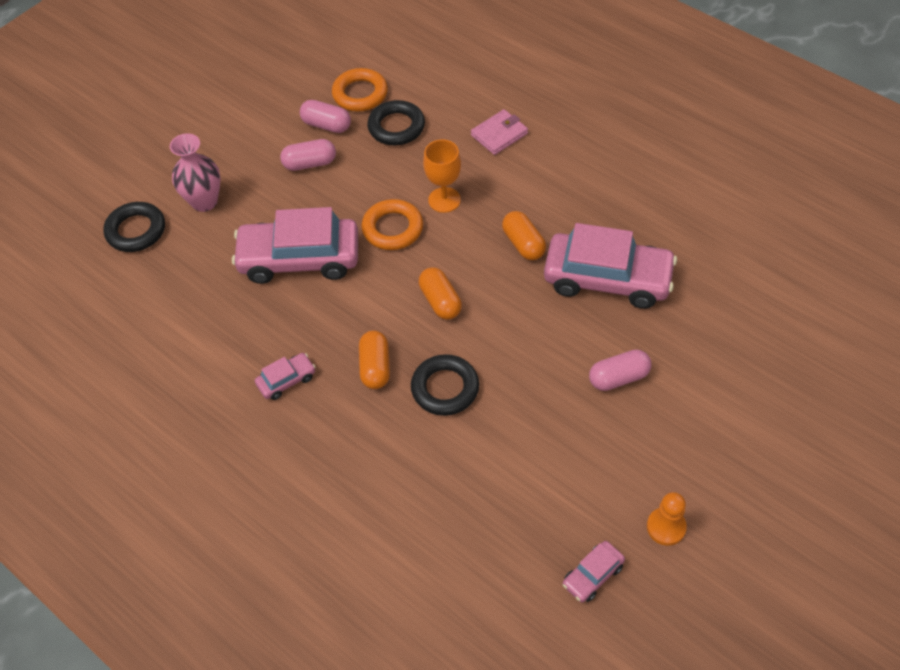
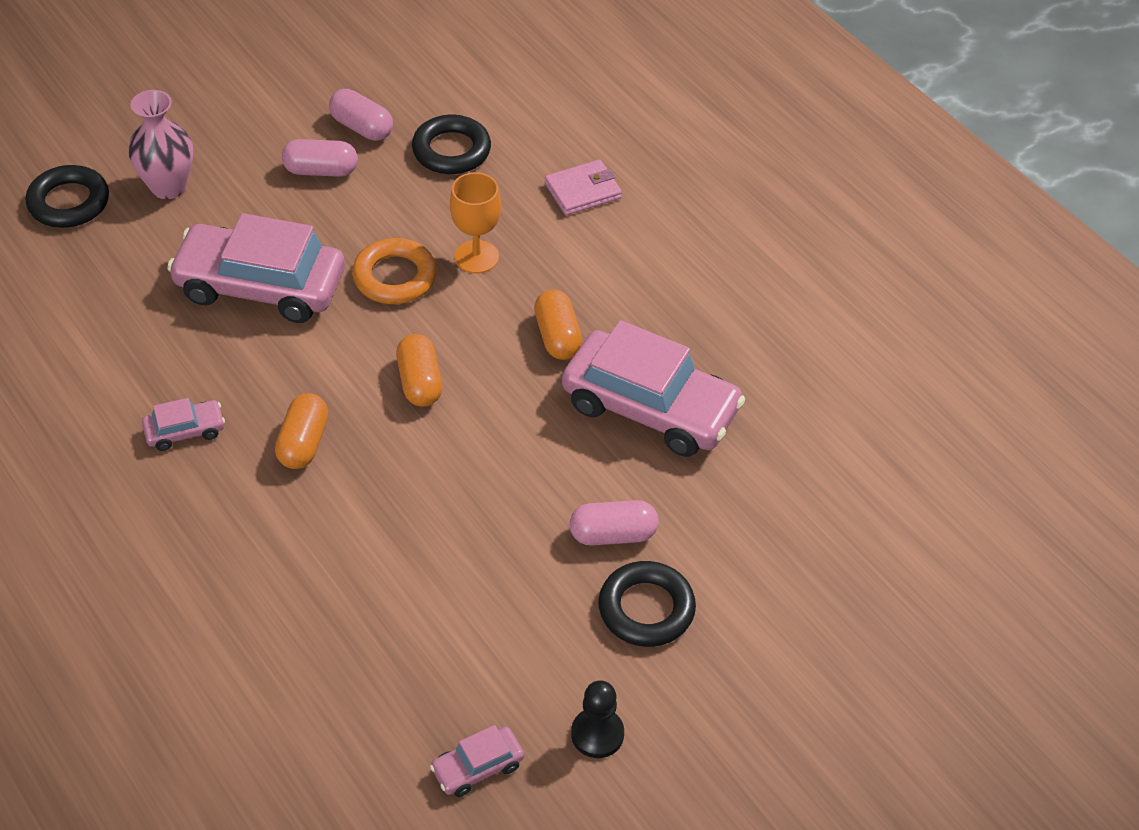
camera: 10 degrees right, 5 degrees down
orange ring [332,68,388,111] -> none
black ring [411,354,479,416] -> black ring moved to [598,561,696,647]
orange pawn [647,492,687,546] -> black pawn [571,680,624,758]

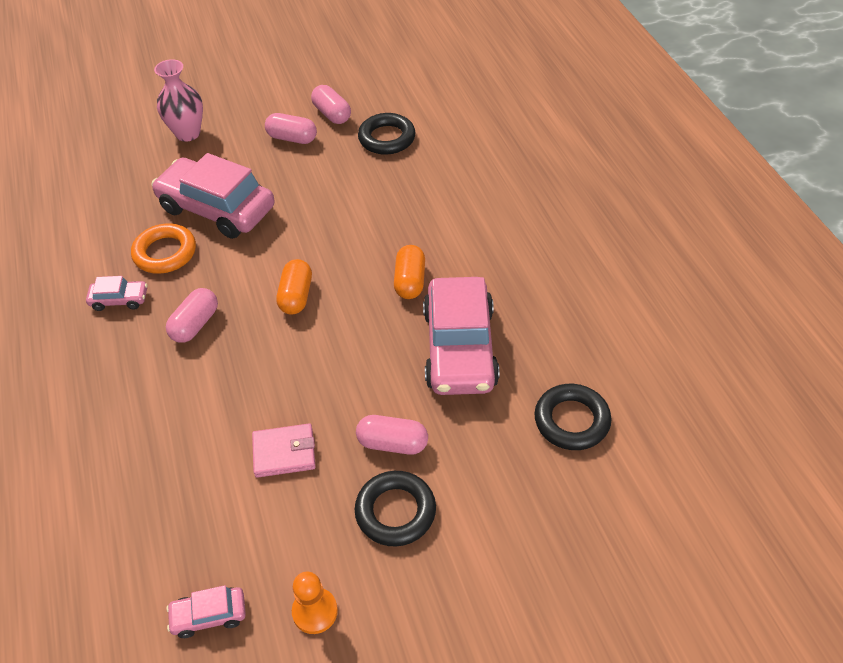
camera: 20 degrees right, 0 degrees up
black ring [25,165,109,228] -> black ring moved to [534,384,611,450]
orange capsule [275,393,328,469] -> pink capsule [166,288,218,343]
orange ring [352,238,437,304] -> orange ring moved to [131,224,196,274]
orange goblet [450,172,501,274] -> none
pink wallet [545,159,622,215] -> pink wallet moved to [252,424,316,478]
pink car [562,320,745,457] -> pink car turned 45 degrees clockwise [423,277,499,395]
black pawn [571,680,624,758] -> orange pawn [292,572,338,634]

